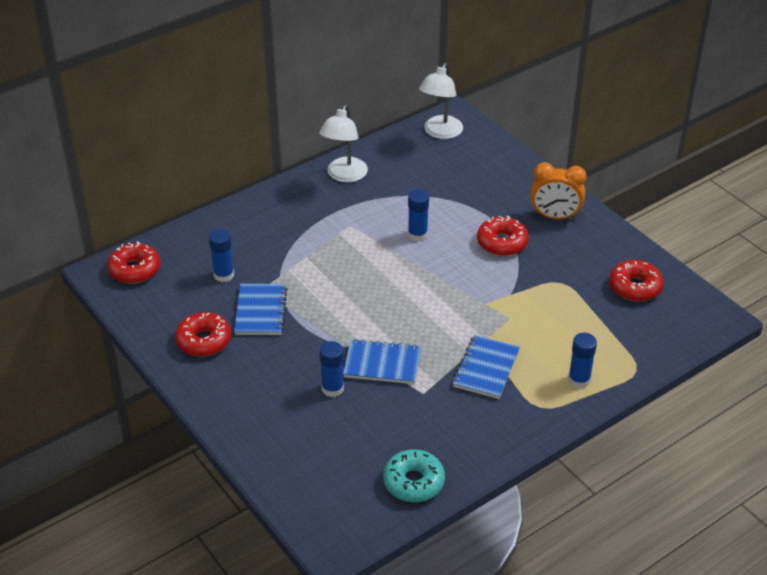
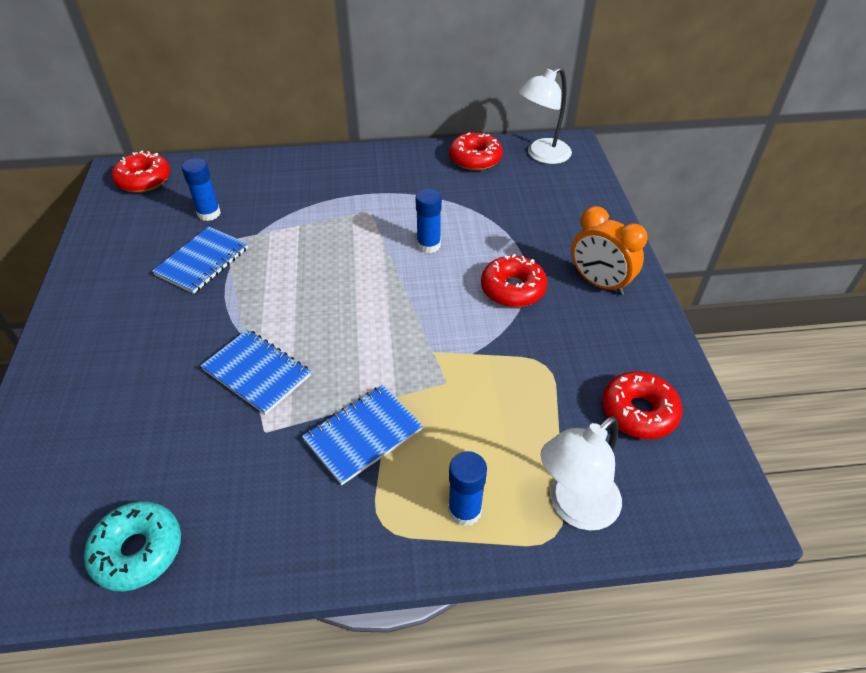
camera: 30 degrees right, 5 degrees up
red donut [175,312,231,357] -> red donut moved to [449,132,503,171]
white lamp [319,104,368,183] -> white lamp moved to [541,416,622,531]
blue glue stick [319,341,344,397] -> none

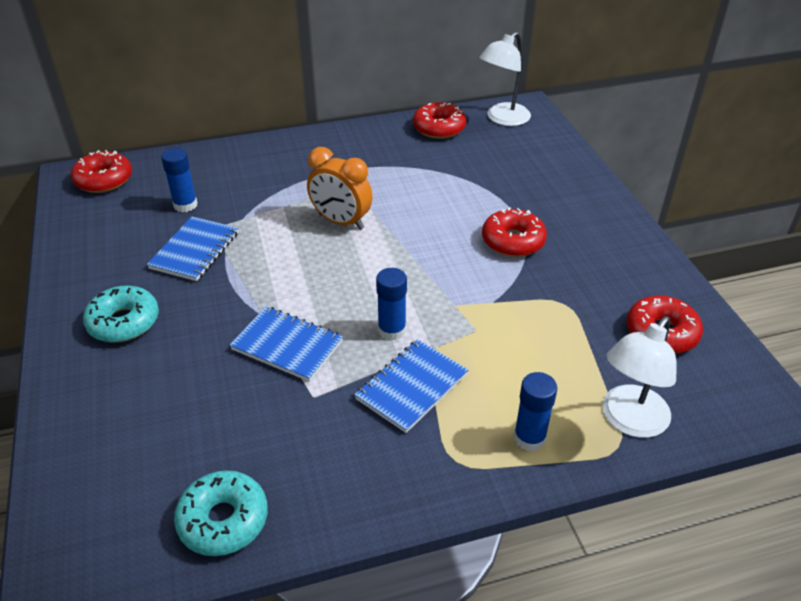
camera: 10 degrees left, 5 degrees down
blue glue stick [416,189,442,253] -> blue glue stick moved to [376,268,407,341]
orange clock [571,206,648,295] -> orange clock moved to [307,147,373,230]
none -> turquoise donut [83,286,159,343]

